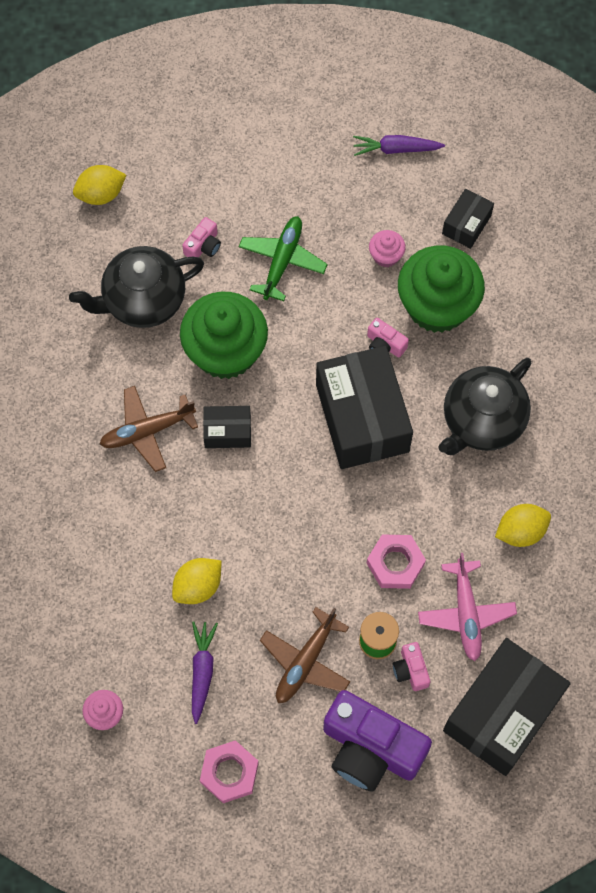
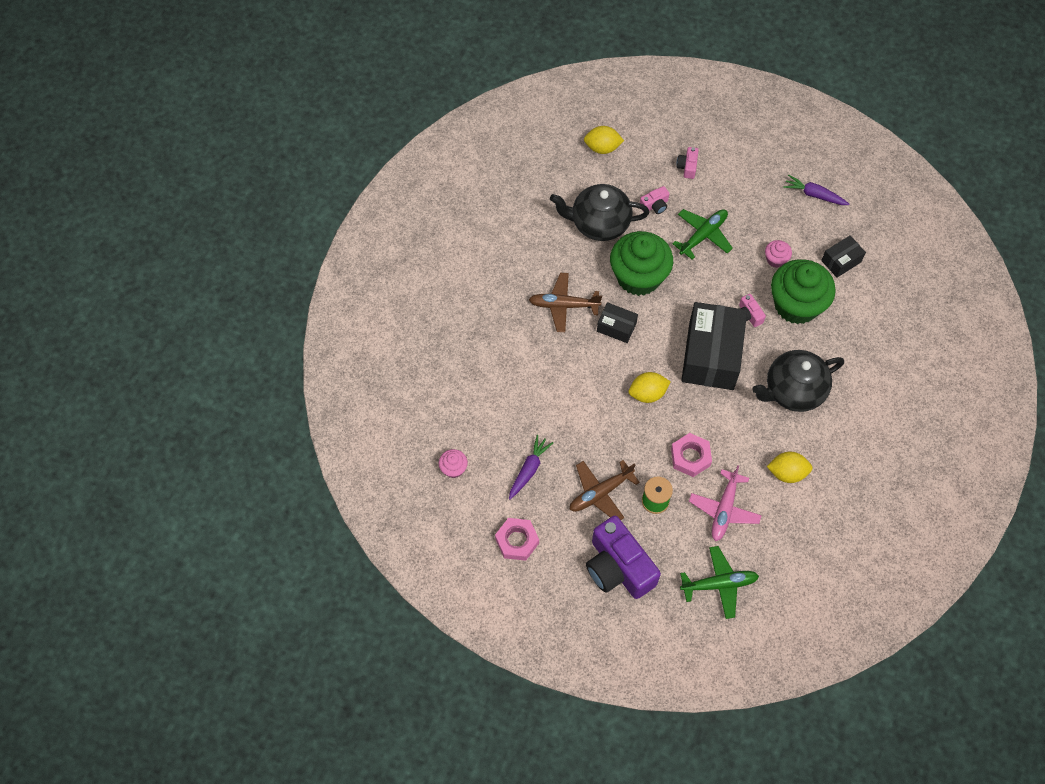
camera: 25 degrees right, 5 degrees down
yellow lemon [172,558,221,604] -> yellow lemon moved to [628,372,671,403]
pink camera [393,642,430,691] -> pink camera moved to [676,147,699,179]
black box [443,638,571,776] -> green plane [680,546,759,619]

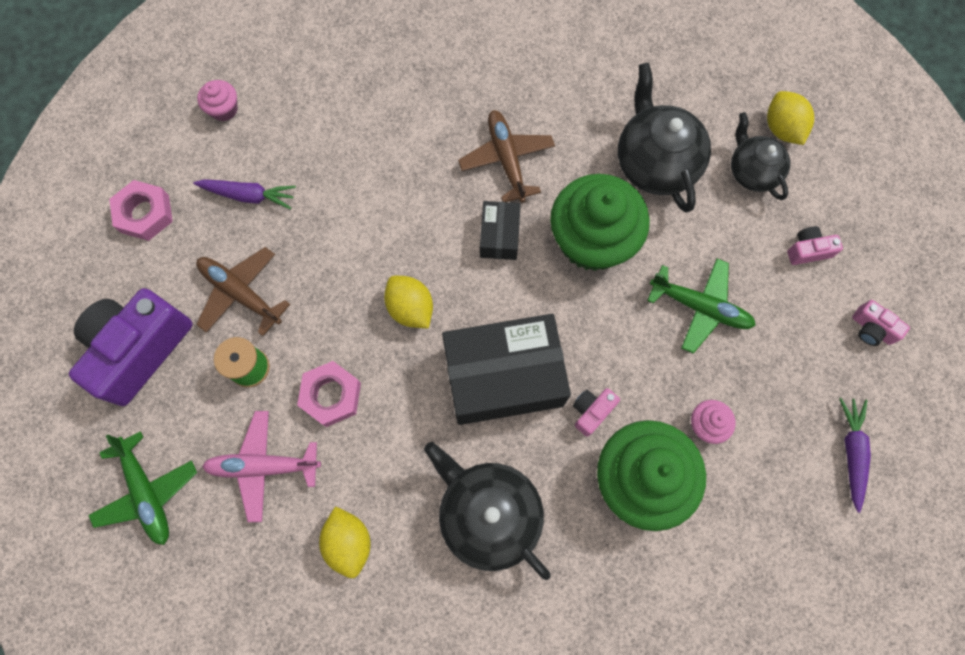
camera: 70 degrees right, 10 degrees up
pink camera [640,186,669,214] -> pink camera moved to [852,300,910,346]
black box [821,235,866,278] -> none
none -> black teapot [731,112,790,200]

